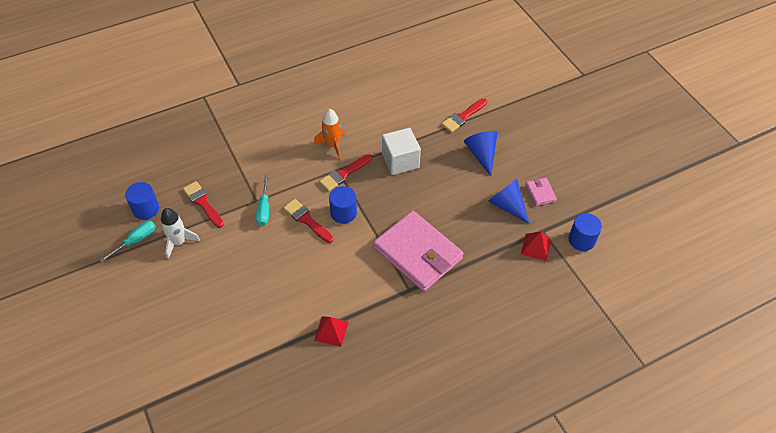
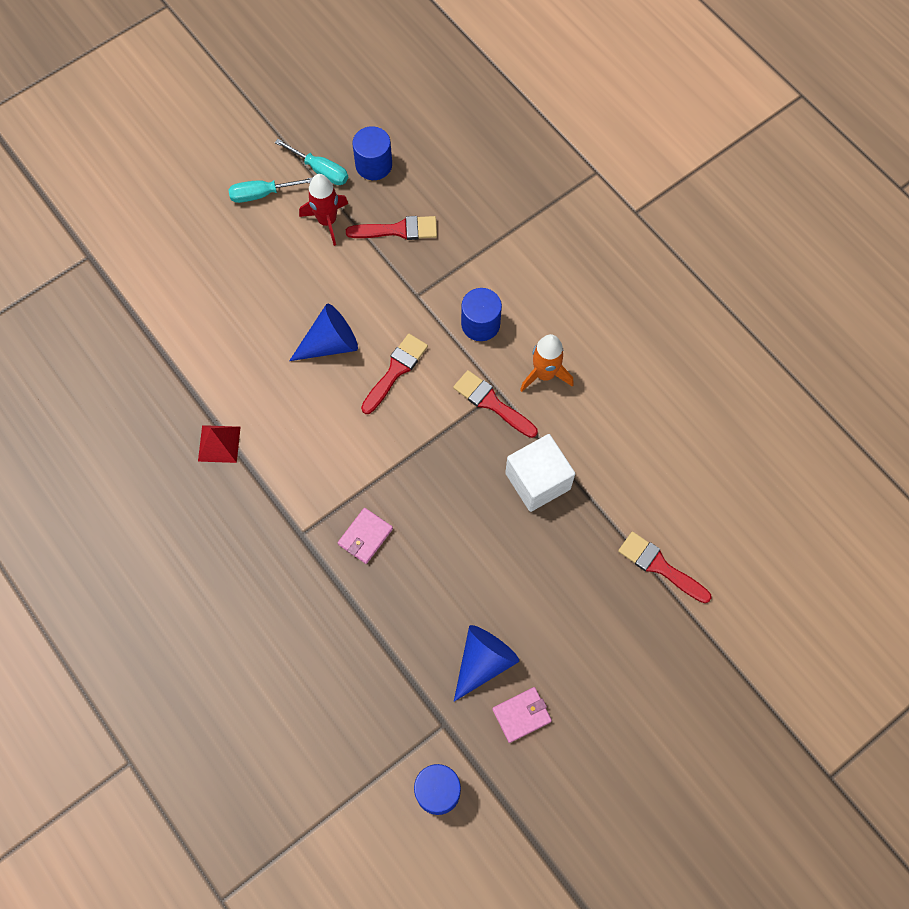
camera: 80 degrees right, 15 degrees up
white rocket [161,208,200,259] -> red rocket [299,174,348,246]
red brush [183,181,224,228] -> red brush turned 45 degrees clockwise [346,216,437,240]
turquoise screwdriver [256,175,269,226] -> turquoise screwdriver moved to [228,177,313,203]
blue cylinder [329,186,357,224] -> blue cylinder moved to [461,288,502,341]
pink wallet [373,211,464,292] -> pink wallet [338,508,393,564], size x0.41
blue cone [464,131,498,176] -> blue cone moved to [289,304,358,361]
red pyramid [521,231,551,261] -> none

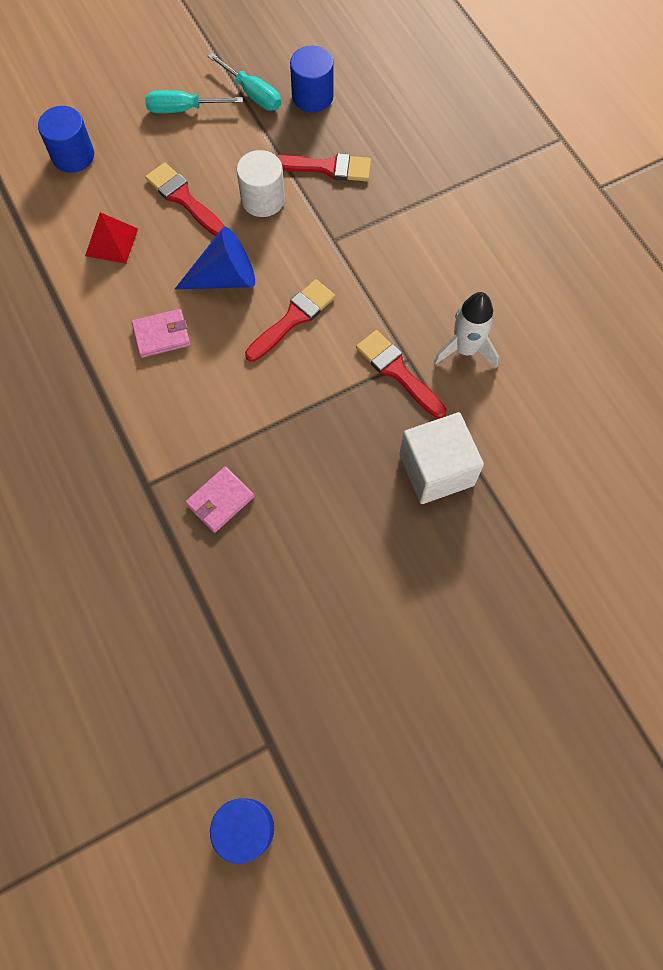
camera: 10 degrees right, 0 degrees up
red pyramid [198,425,241,463] -> red pyramid moved to [85,212,138,264]
red rocket [299,174,348,246] -> none
blue cone [454,625,519,702] -> none
blue cylinder [461,288,502,341] -> blue cylinder moved to [38,106,94,173]
pink wallet [492,687,552,743] -> pink wallet moved to [132,309,190,358]
orange rocket [520,334,574,392] -> white rocket [434,292,499,368]
red brush [618,532,712,603] -> red brush moved to [145,162,225,236]
none -> white cylinder [237,150,285,217]

